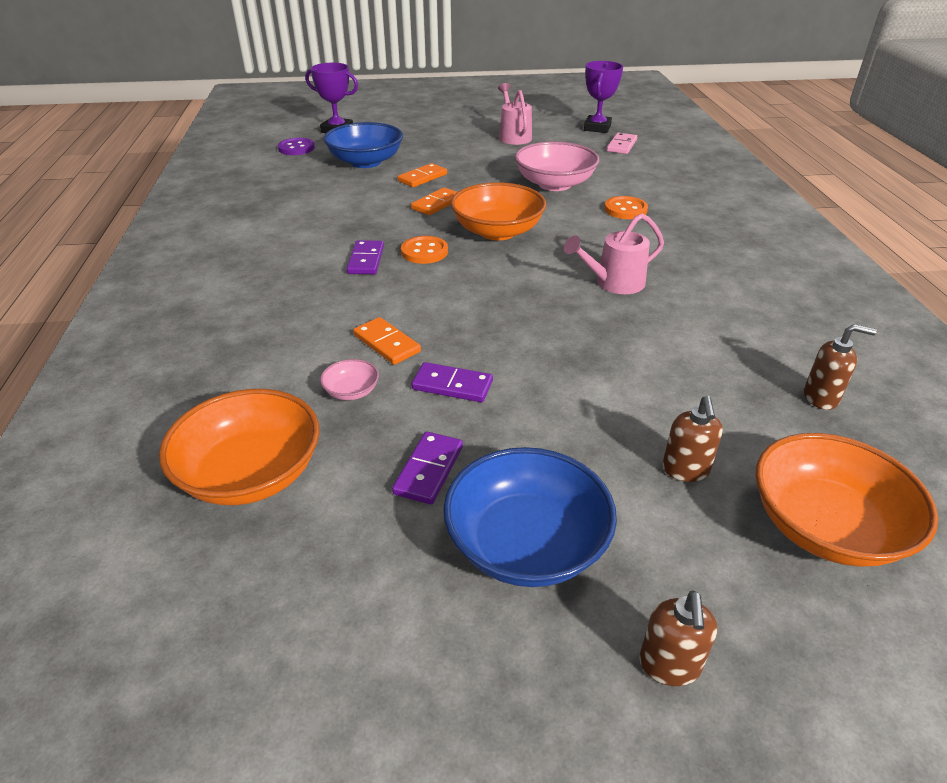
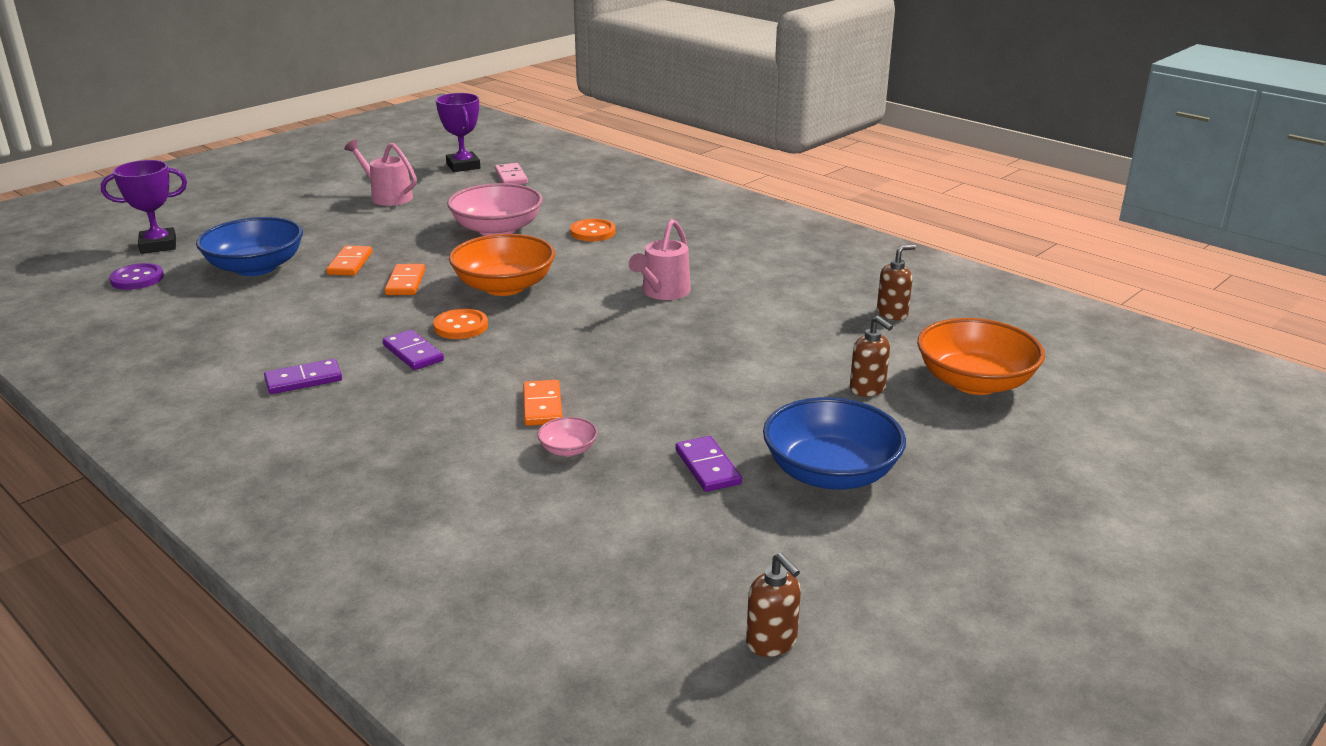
camera: 40 degrees left, 10 degrees down
orange bowl [159,389,319,505] -> none
orange domino [353,317,421,365] -> orange domino turned 75 degrees clockwise [523,380,562,426]
purple domino [412,362,493,402] -> purple domino moved to [264,359,342,394]
brown soap dispenser [639,591,717,686] -> brown soap dispenser moved to [746,553,801,657]

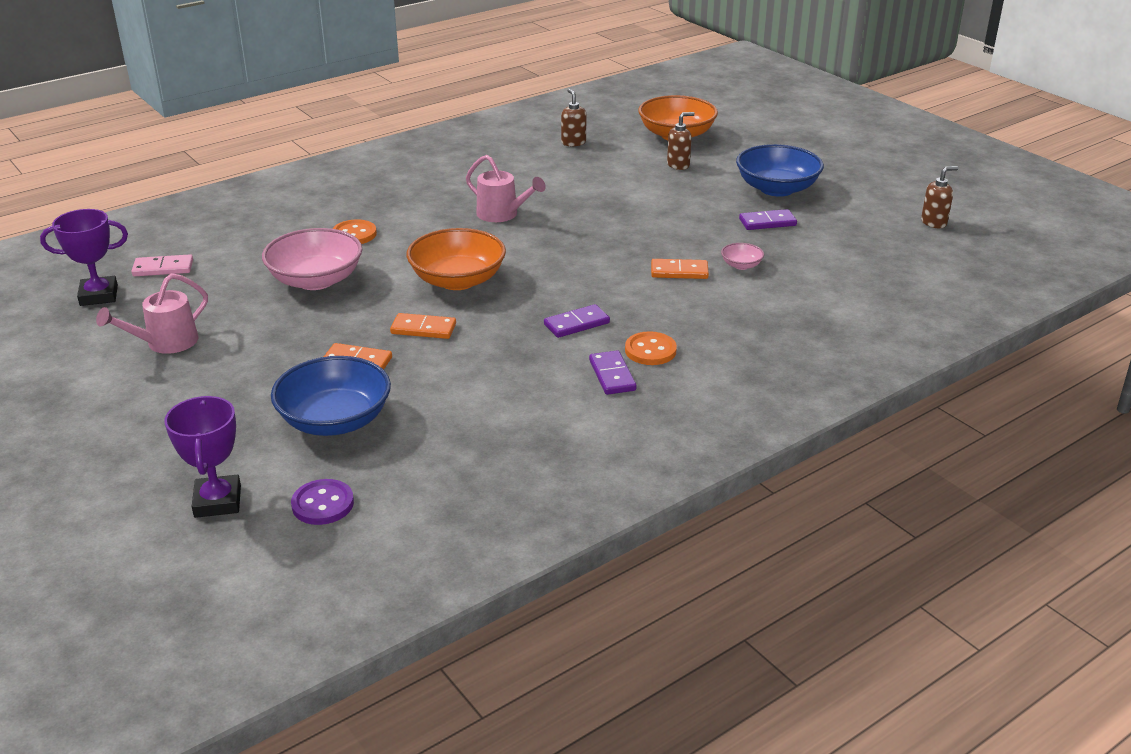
camera: 80 degrees left, 5 degrees up
orange button [433,309,488,339] -> orange button moved to [625,331,677,365]

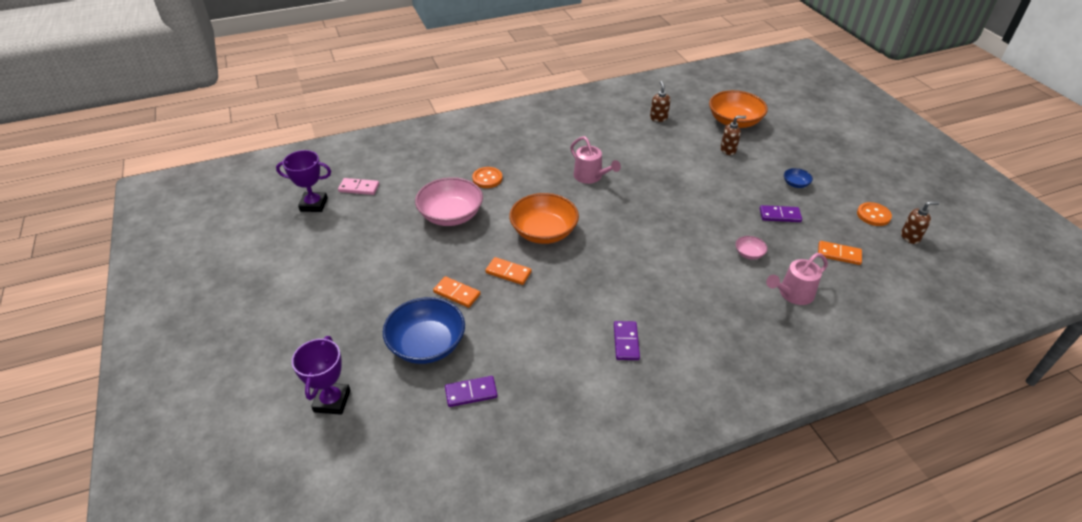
camera: 15 degrees right, 10 degrees up
pink watering can [96,273,208,354] -> pink watering can moved to [766,253,828,305]
purple button [291,479,354,525] -> none
purple domino [544,304,610,338] -> purple domino moved to [445,376,498,407]
orange button [625,331,677,365] -> orange button moved to [857,202,892,226]
orange domino [651,259,709,279] -> orange domino moved to [818,241,862,265]
blue bowl [736,144,824,197] -> blue bowl [784,168,813,188], size x0.44

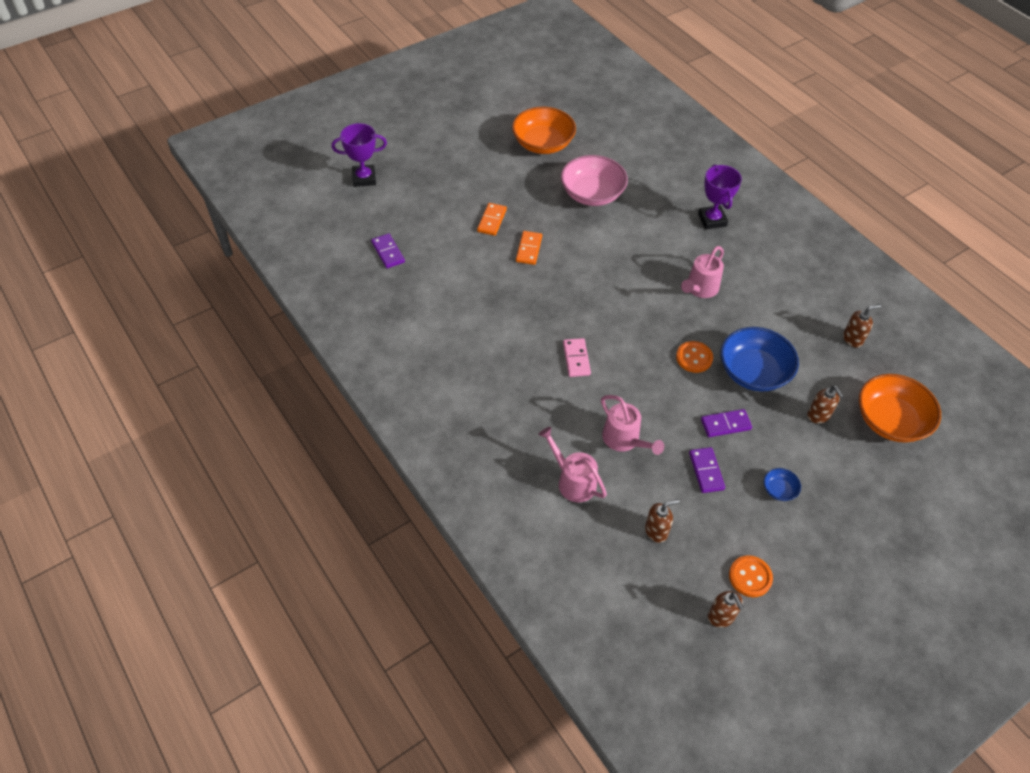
camera: 75 degrees right, 10 degrees up
purple trophy [276,150,331,212] -> purple trophy moved to [698,164,742,229]
pink domino [338,178,379,195] -> pink domino moved to [563,338,591,377]
blue bowl [383,297,465,364] -> blue bowl moved to [720,327,799,391]
orange button [472,167,502,188] -> orange button moved to [676,341,713,373]
orange bowl [509,193,579,244] -> orange bowl moved to [512,107,576,154]
purple domino [614,321,640,360] -> purple domino moved to [701,409,752,437]
pink bowl [735,236,768,260] -> pink watering can [601,395,664,455]
orange domino [818,241,862,265] -> brown soap dispenser [645,499,679,543]

